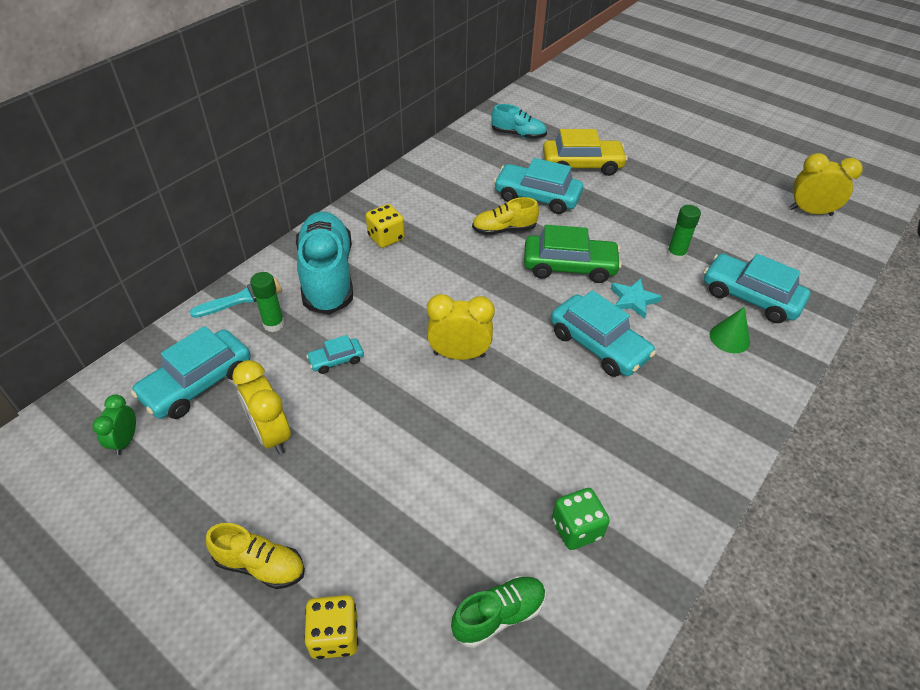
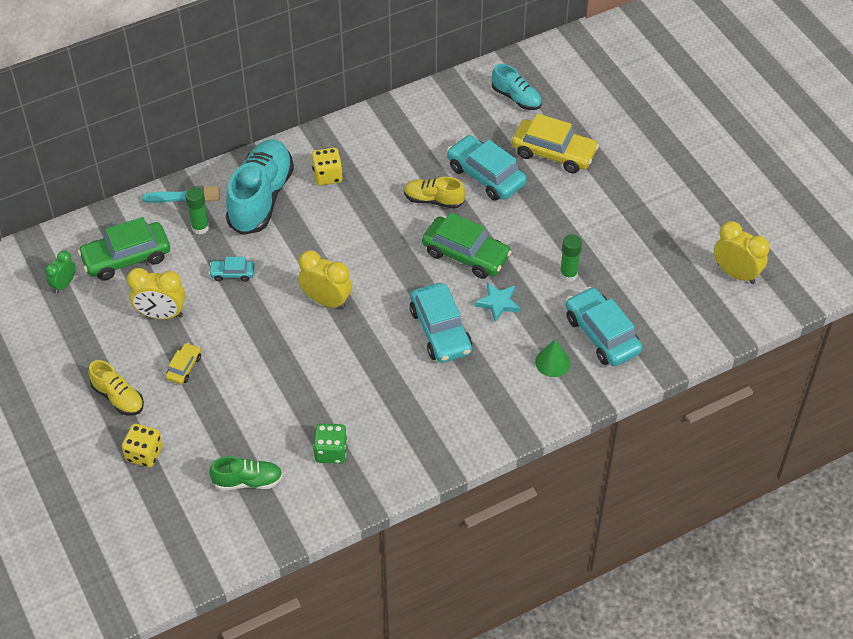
camera: 25 degrees right, 5 degrees up
turquoise car [131,326,251,419] -> green car [78,217,170,281]
yellow clock [232,360,291,455] -> yellow clock turned 75 degrees counterclockwise [127,268,185,319]
none -> yellow car [166,343,201,384]

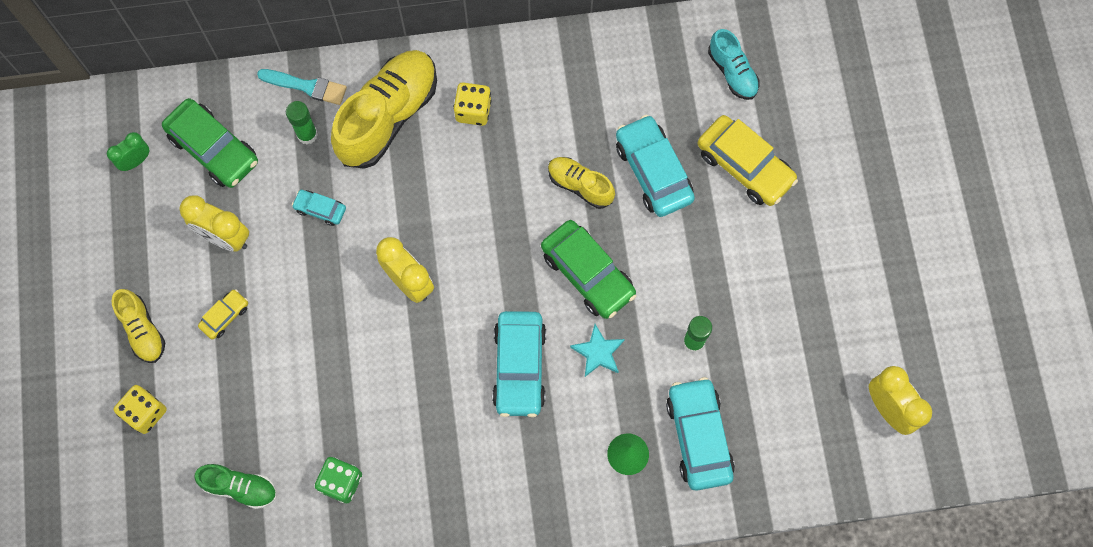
camera: 20 degrees right, 20 degrees up
green car [78,217,170,281] -> green car turned 135 degrees counterclockwise [162,98,258,188]
turquoise shoe [226,140,294,235] -> yellow shoe [331,50,437,169]

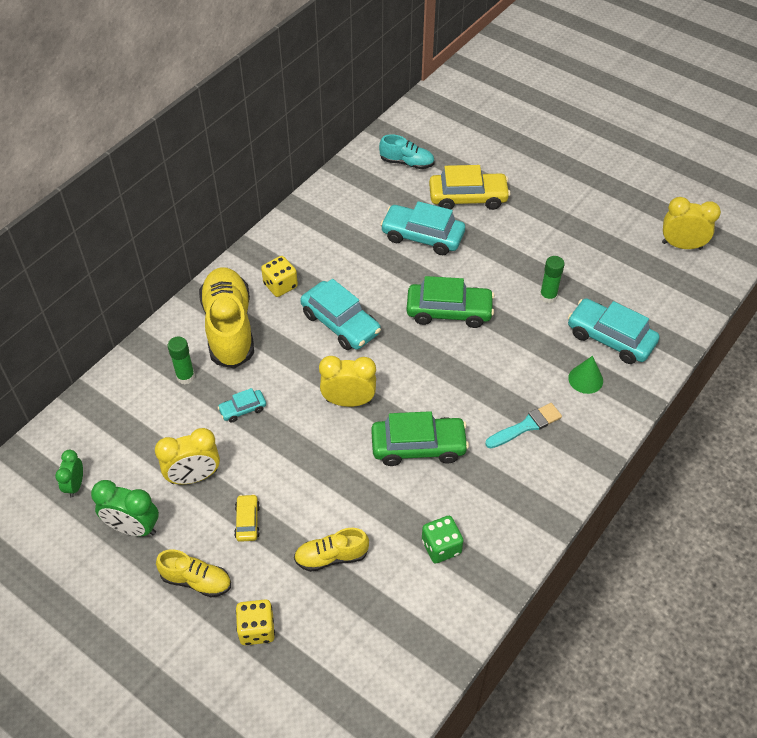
camera: 45 degrees left, 20 degrees down
green car [162,98,258,188] -> green car moved to [371,411,469,466]
green shoe [194,464,277,509] -> none
turquoise brush [257,69,347,105] -> turquoise brush moved to [485,403,562,449]
turquoise car [492,311,546,417] -> turquoise car moved to [300,279,381,350]
yellow shoe [548,157,615,209] -> yellow shoe moved to [294,528,369,572]
turquoise star [570,324,625,377] -> none
none -> green clock [91,480,159,536]

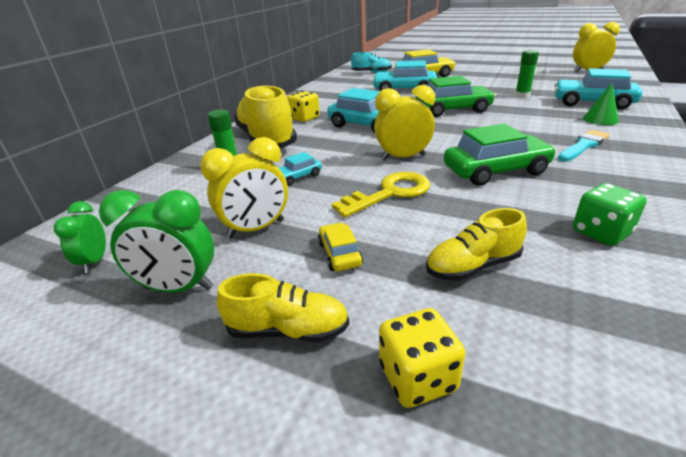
camera: 10 degrees left, 20 degrees down
none -> yellow key [332,172,430,218]

